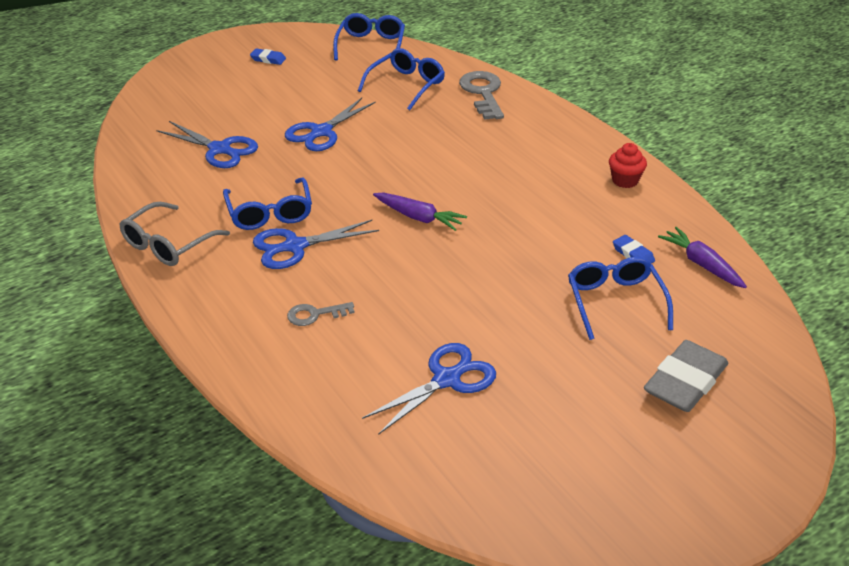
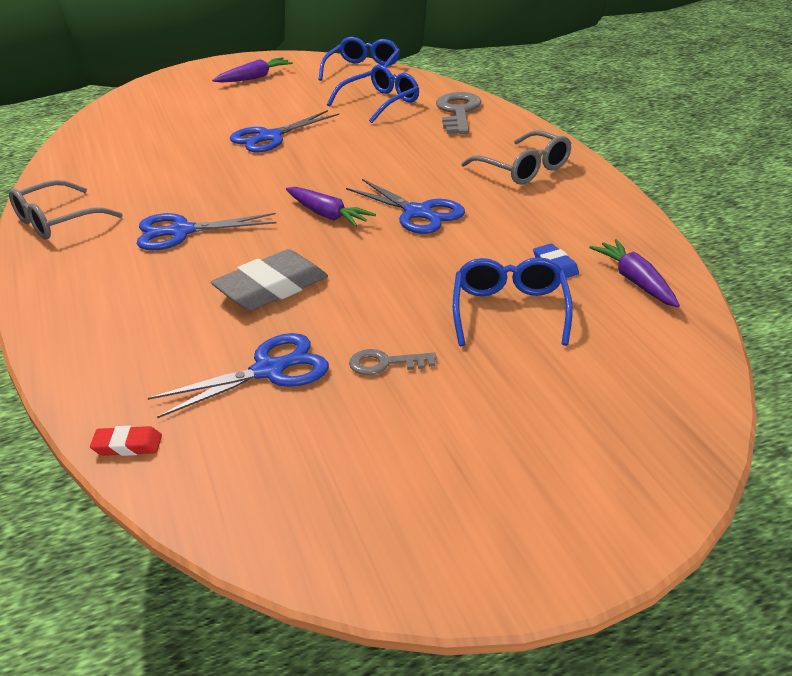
camera: 15 degrees right, 5 degrees down
blue scissors [157,121,258,168] -> blue scissors moved to [346,179,465,234]
blue glasses [223,177,312,230] -> none
blue eraser [250,48,286,65] -> purple carrot [212,57,293,83]
grey key [287,302,354,326] -> grey key moved to [349,349,437,375]
red cupcake [609,143,647,188] -> none
grey eraser [644,340,728,412] -> grey eraser moved to [211,249,328,311]
none -> red eraser [90,426,162,456]
none -> grey glasses [461,130,571,185]

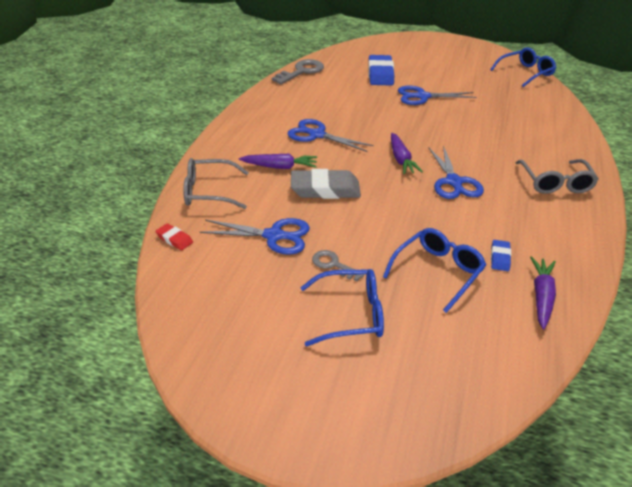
camera: 35 degrees right, 5 degrees up
grey glasses [9,180,122,239] -> grey glasses moved to [183,158,249,209]
purple carrot [212,57,293,83] -> purple carrot moved to [239,154,317,169]
blue glasses [327,65,419,123] -> blue glasses moved to [300,269,384,346]
grey key [436,92,482,134] -> grey key moved to [272,59,324,84]
none -> blue eraser [368,55,394,86]

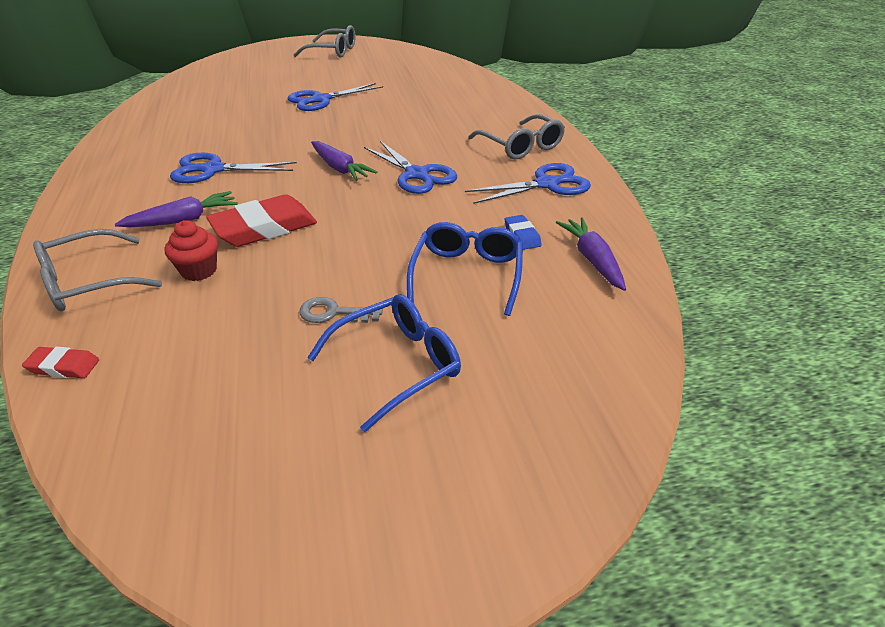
camera: 30 degrees left, 0 degrees up
blue scissors [200,218,310,255] -> blue scissors moved to [465,163,591,204]
grey key [272,59,324,84] -> none
grey eraser [291,169,361,199] -> red eraser [206,194,317,247]
blue eraser [368,55,394,86] -> none
blue glasses [490,47,556,87] -> none
none -> red cupcake [165,220,218,281]
none -> grey glasses [294,25,356,58]

